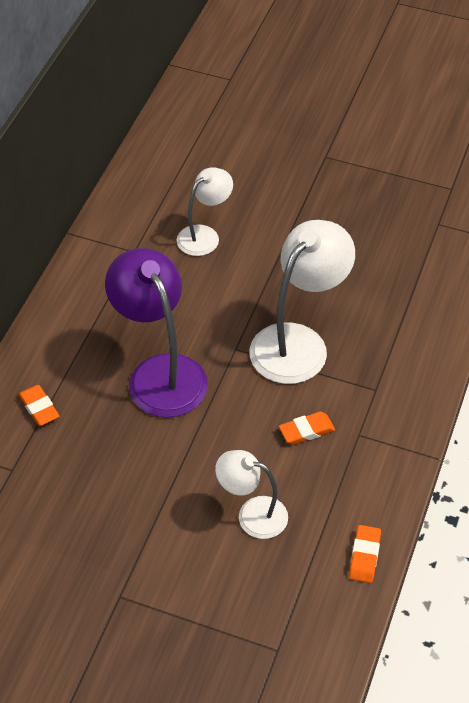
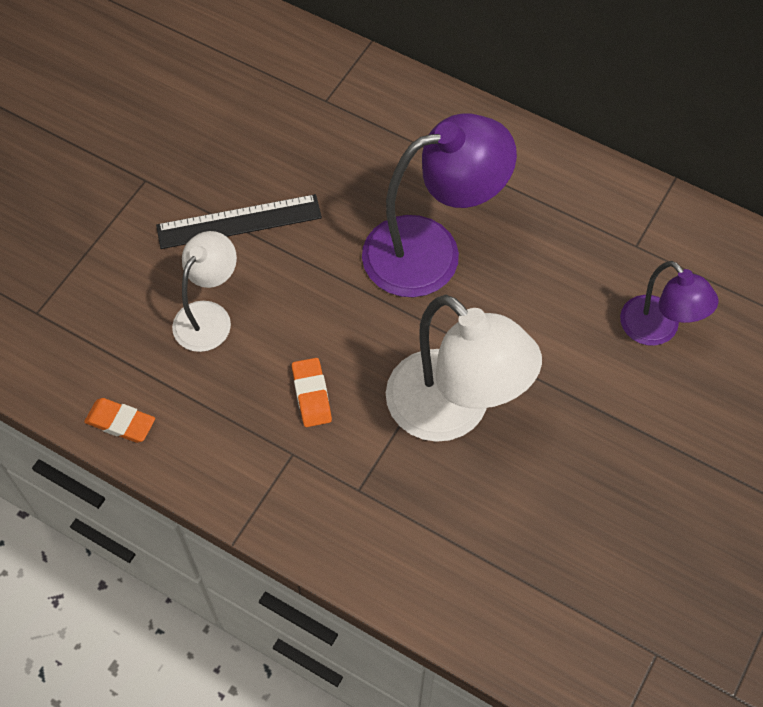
camera: 100 degrees right, 10 degrees up
orange eraser [18,385,59,426] -> none
white lamp [177,167,233,256] -> purple lamp [620,261,718,346]
none -> black ruler [156,194,322,249]

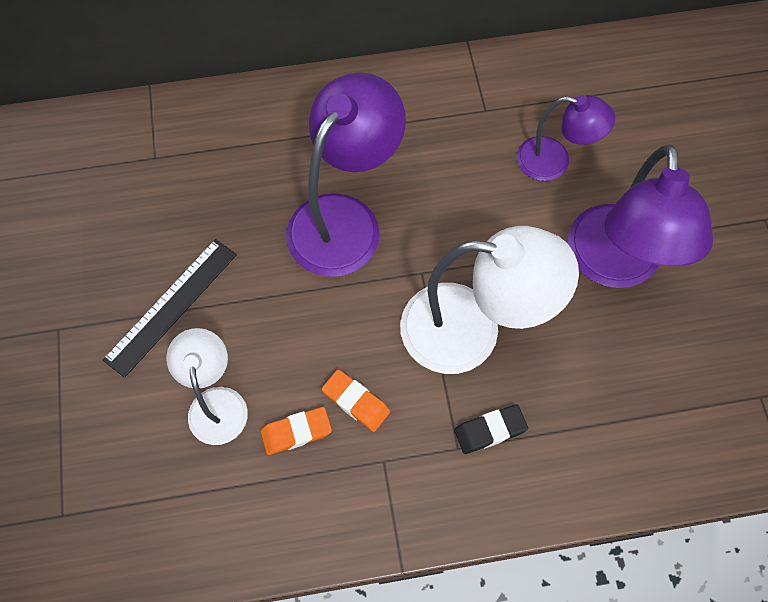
camera: 40 degrees left, 5 degrees up
orange eraser [84,398,155,443] -> orange eraser moved to [260,407,332,455]
none -> black eraser [454,404,528,454]
none -> purple lamp [568,144,713,288]

